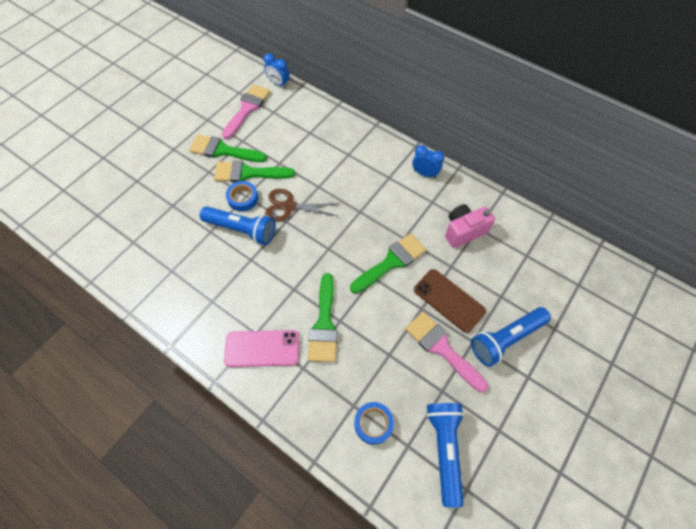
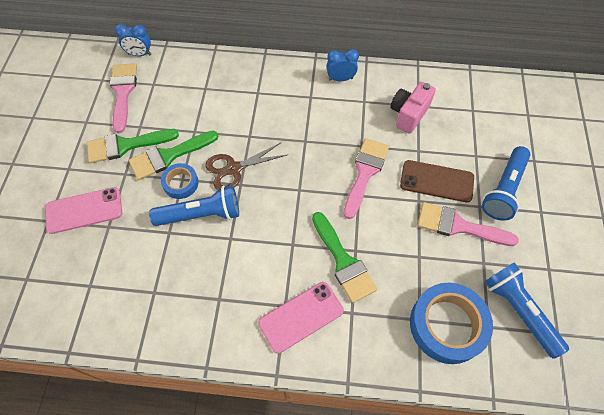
camera: 30 degrees left, 0 degrees up
green brush [350,233,427,294] -> pink brush [343,138,389,219]
blue tape [354,402,394,445] -> blue tape [410,283,493,364], size x1.86
none -> pink phone [45,187,122,234]

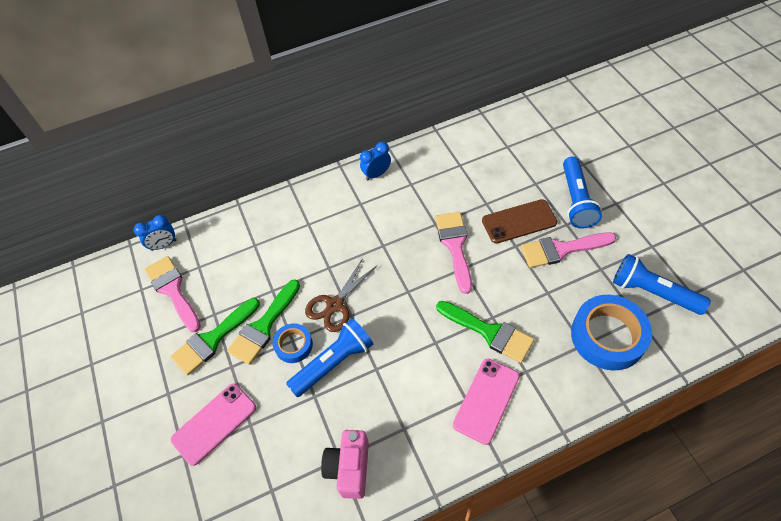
camera: 25 degrees left, 5 degrees down
pink camera [390,82,436,134] -> pink camera moved to [321,430,369,499]

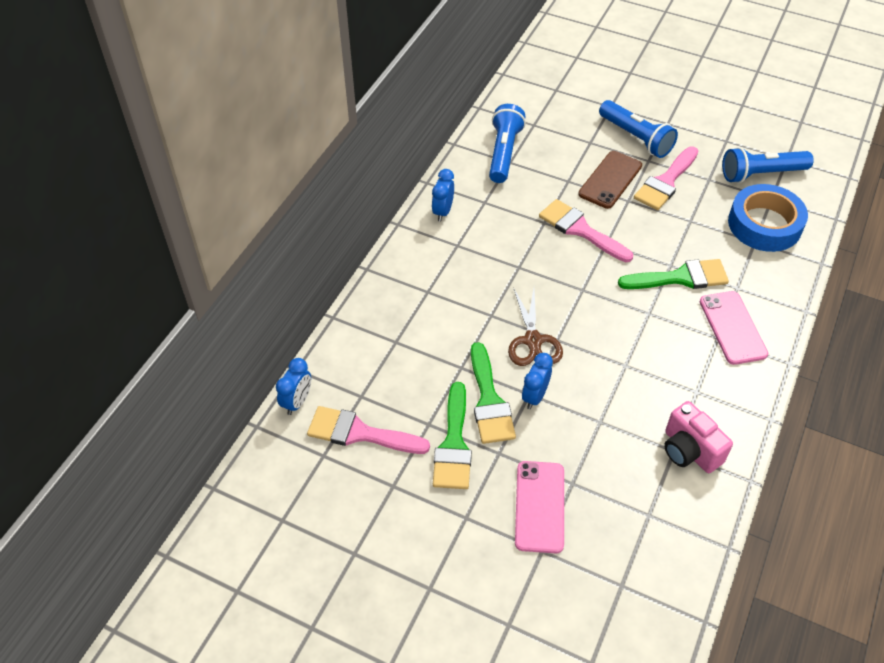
camera: 45 degrees left, 5 degrees down
blue tape [273,323,313,363] -> blue clock [522,353,553,409]
blue flashlight [286,318,373,397] -> blue flashlight moved to [489,104,526,183]

